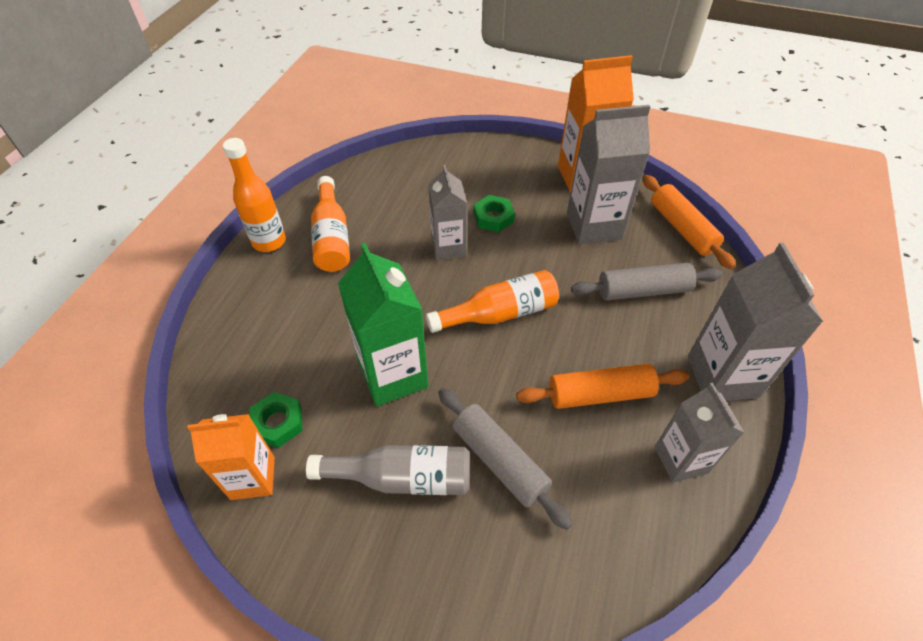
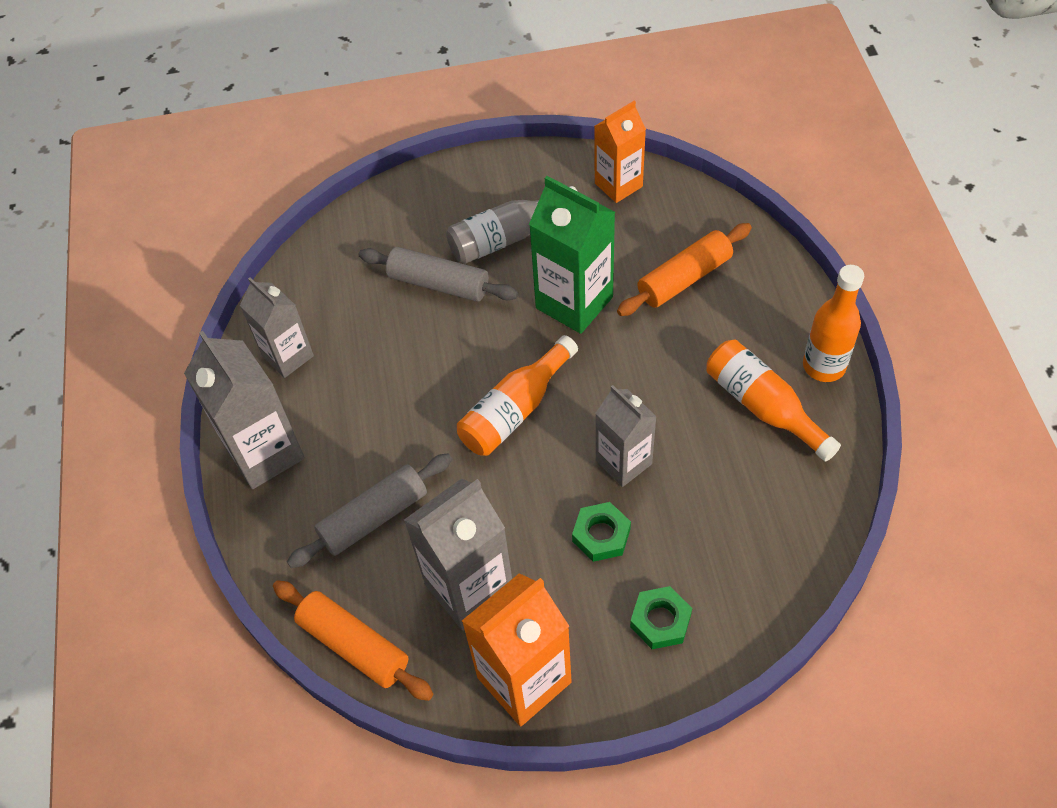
camera: 155 degrees right, 5 degrees up
green nut [249,392,302,448] -> green nut moved to [630,586,692,649]
orange rolling pin [516,364,689,409] -> orange rolling pin moved to [617,223,752,316]

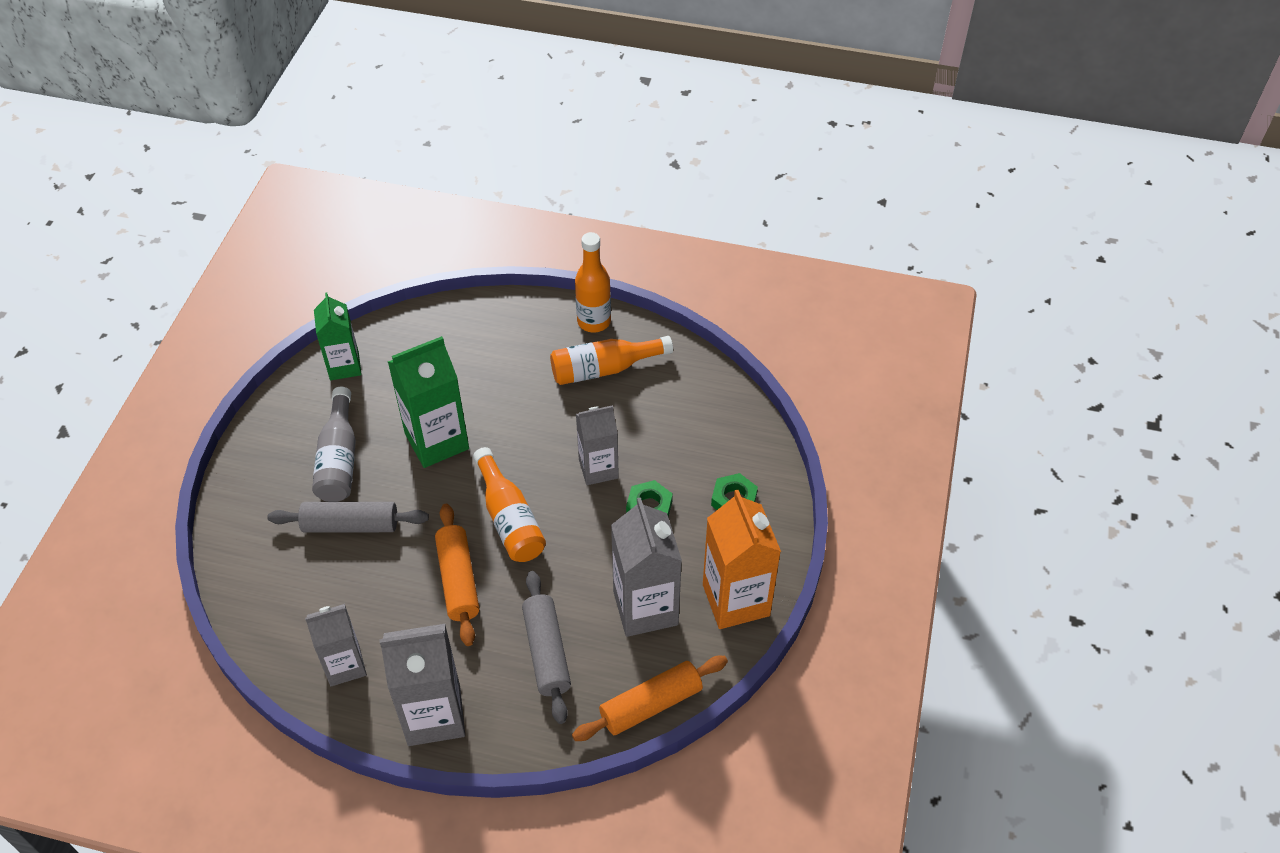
camera: 70 degrees left, 5 degrees down
grey rolling pin [359,247,518,302] -> grey rolling pin turned 45 degrees clockwise [267,502,429,533]
orange carton [594,101,646,203] -> green carton [314,293,362,380]
orange rolling pin [617,223,752,316] -> orange rolling pin moved to [435,504,479,646]

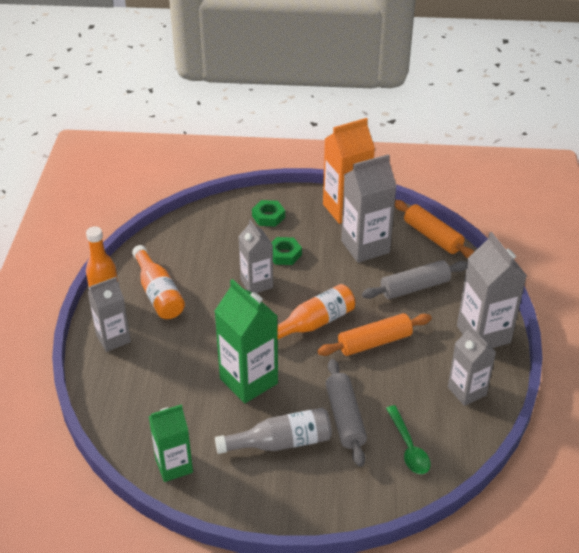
camera: 100 degrees left, 10 degrees down
none -> grey carton [88,277,131,352]
none -> green spoon [386,405,431,474]

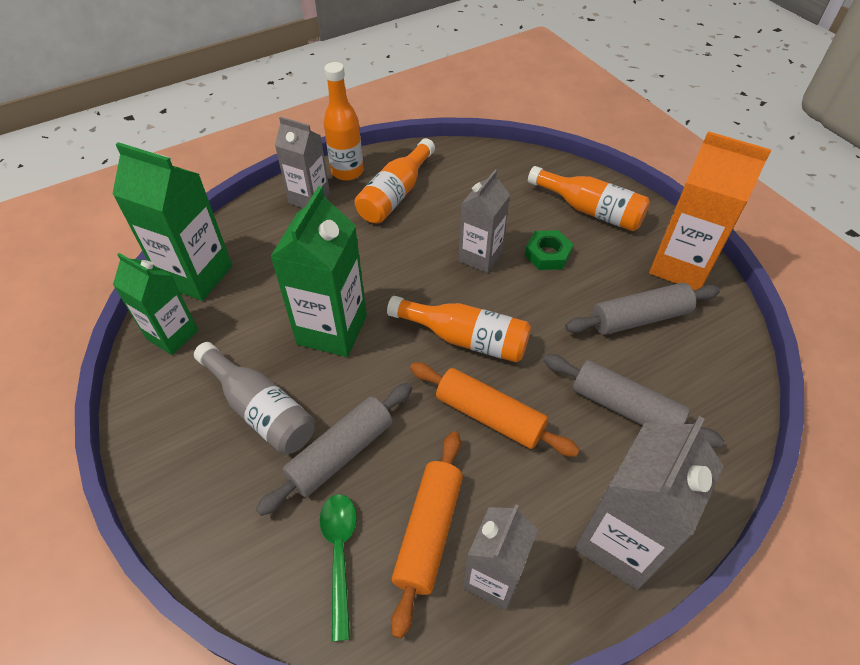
camera: 55 degrees right, 10 degrees up
green nut [252,200,285,227] -> orange bottle [528,166,650,231]
grey carton [341,154,397,263] -> grey rolling pin [565,282,720,335]
green spoon [386,405,431,474] -> green spoon turned 135 degrees clockwise [320,494,357,642]
orange rolling pin [395,200,475,259] -> orange rolling pin moved to [391,431,463,639]
none -> green carton [112,142,232,301]

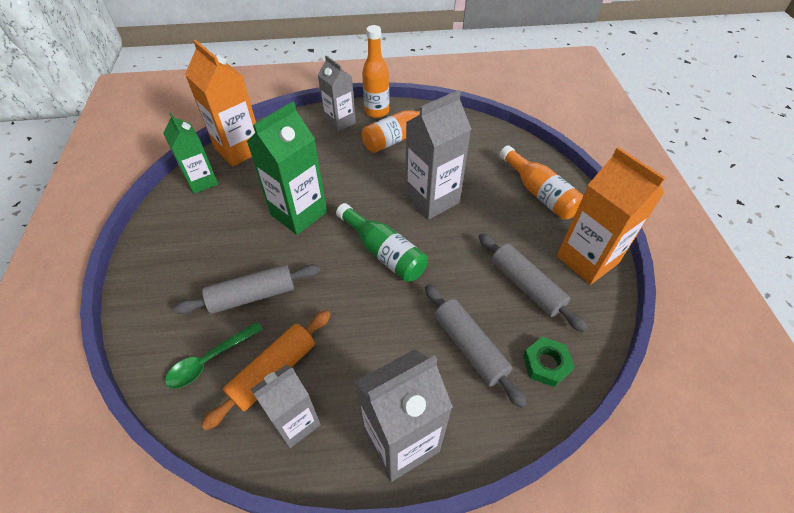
camera: 25 degrees right, 0 degrees up
green carton [112,142,232,301] -> orange carton [185,40,256,167]
grey bottle [194,342,315,454] -> none
green spoon [320,494,357,642] -> green spoon turned 150 degrees counterclockwise [165,322,263,389]
orange bottle [387,296,531,362] -> green bottle [336,203,428,282]
orange rolling pin [410,362,580,457] -> none
grey carton [459,170,510,273] -> grey carton [405,90,471,219], size x1.52
green nut [525,230,573,270] -> green nut moved to [523,337,575,387]
grey rolling pin [565,282,720,335] -> grey rolling pin turned 45 degrees clockwise [478,233,588,332]

